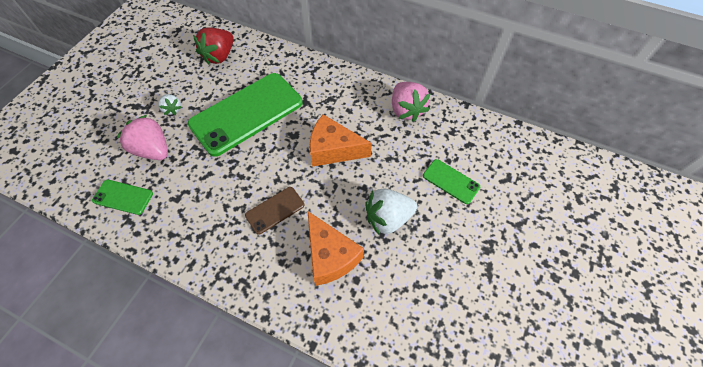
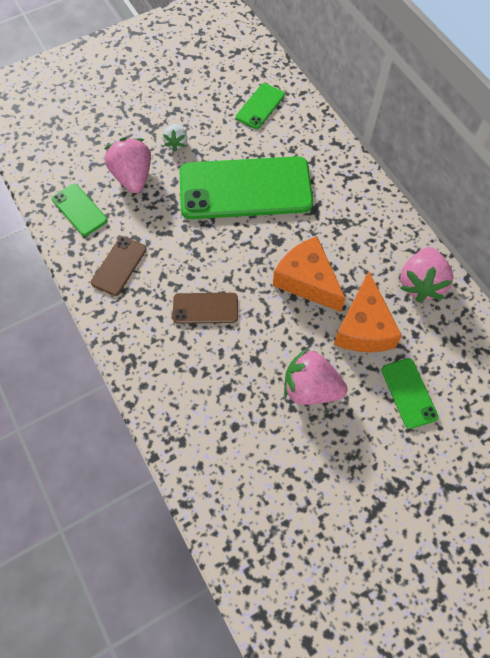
camera: 35 degrees right, 5 degrees up
red strawberry [193,27,234,64] -> green phone [236,83,285,129]
orange cheese [308,211,364,286] -> orange cheese moved to [334,271,402,352]
white strawberry [365,188,417,235] -> pink strawberry [284,349,348,405]
none -> brown phone [91,236,147,296]

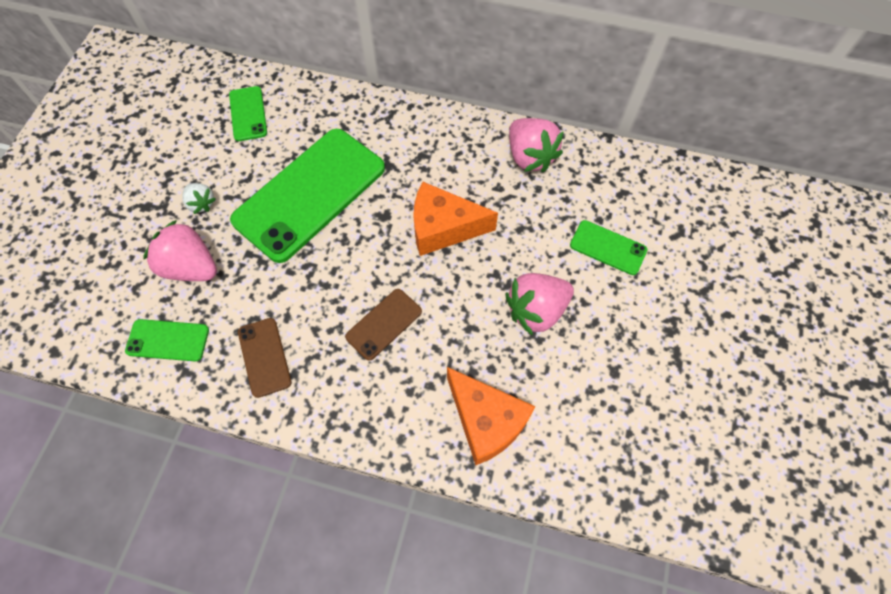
camera: 45 degrees left, 0 degrees up
orange cheese [334,271,402,352] -> orange cheese moved to [447,367,535,466]

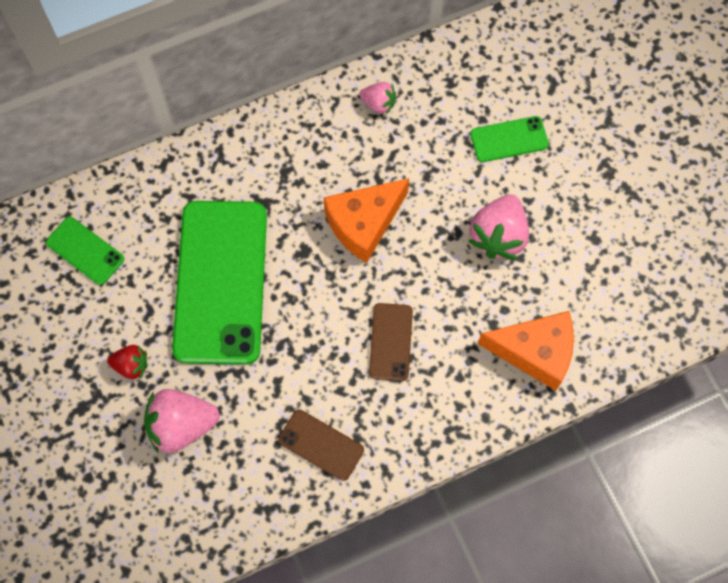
camera: 40 degrees left, 5 degrees up
green phone [125,319,209,361] -> none
white strawberry [182,183,216,214] -> red strawberry [107,345,147,379]
pink strawberry [509,118,564,173] -> pink strawberry [359,82,396,114], size x0.56

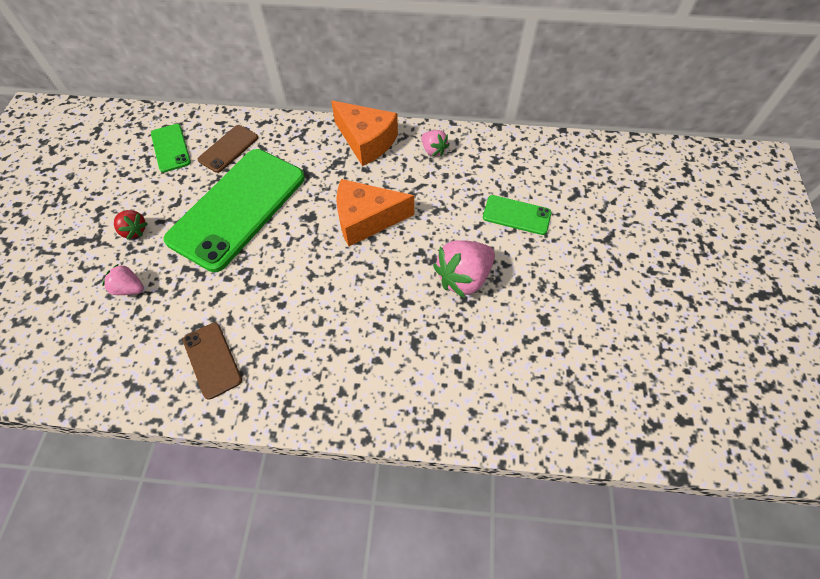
camera: 30 degrees right, 10 degrees down
pink strawberry [144,389,220,453] -> pink strawberry [102,264,144,295], size x0.56
brown phone [369,303,413,381] -> brown phone moved to [198,125,258,173]
orange cheese [478,311,574,391] -> orange cheese moved to [331,101,398,166]

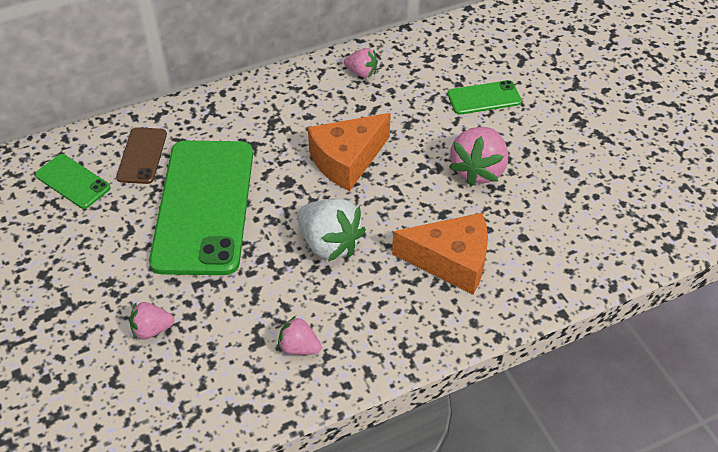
camera: 30 degrees left, 10 degrees down
red strawberry [114,210,148,240] -> none
brown phone [183,322,242,400] -> pink strawberry [278,316,322,355]
orange cheese [331,101,398,166] -> orange cheese moved to [392,213,488,295]
none -> white strawberry [297,198,366,262]

